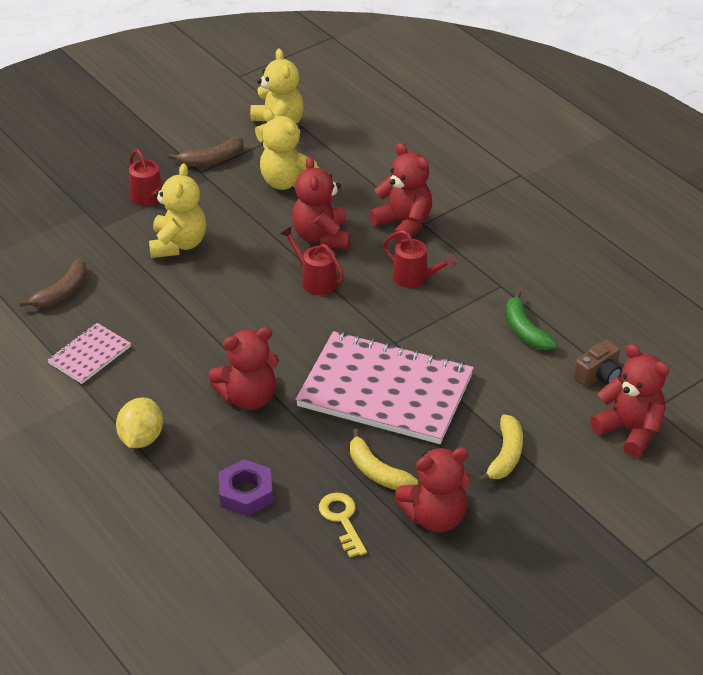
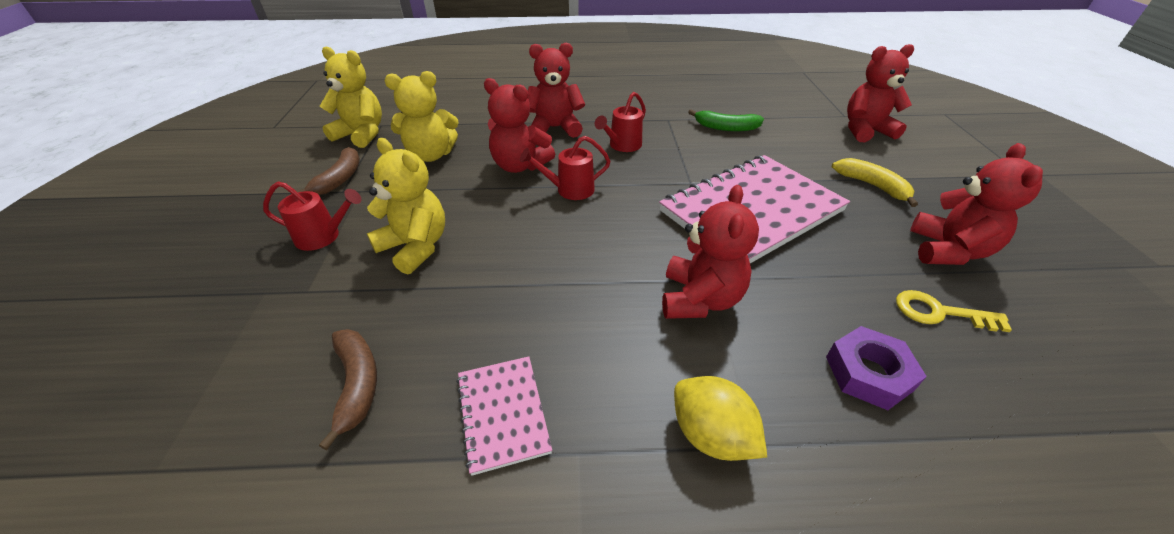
camera: 55 degrees left, 0 degrees up
yellow banana [350,429,418,490] -> none
red watering can [383,230,457,288] -> red watering can turned 150 degrees clockwise [595,92,646,152]
brown camera [574,340,622,387] -> none

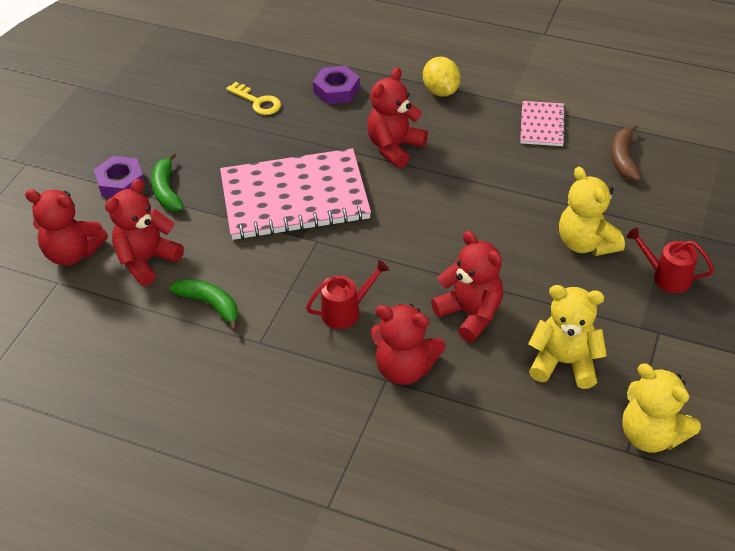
camera: 155 degrees left, 5 degrees up
brown banana [296,147,360,195] -> none
red watering can [520,136,610,200] -> none
yellow banana [832,158,918,207] -> green banana [151,152,184,211]
red teddy bear [910,143,1043,265] -> red teddy bear moved to [105,179,184,286]
none -> purple nut [94,156,145,198]

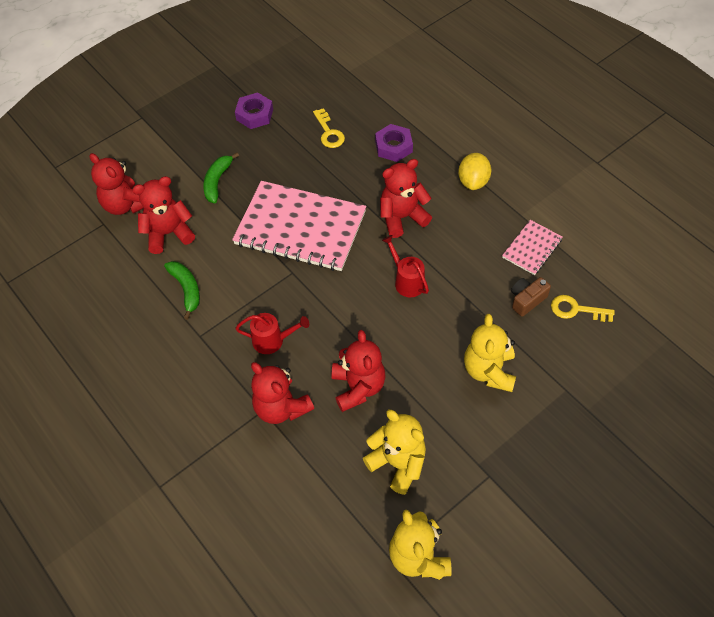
camera: 30 degrees right, 10 degrees up
purple nut [94,156,145,198] -> purple nut moved to [235,92,273,129]
brown banana [611,124,641,181] -> yellow key [551,295,615,322]
red watering can [627,227,714,293] -> red watering can moved to [382,235,429,297]
none -> brown camera [511,277,551,317]

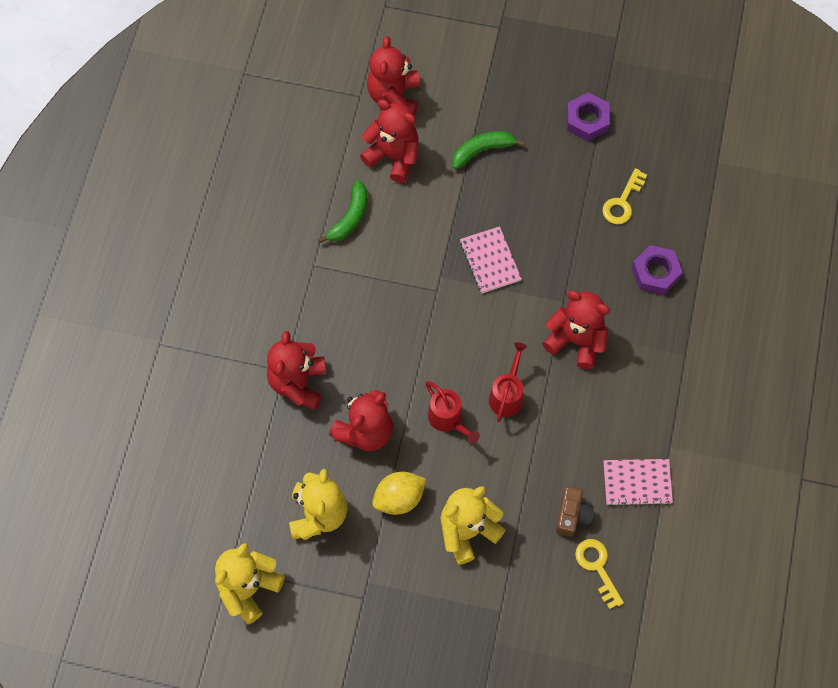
camera: 50 degrees right, 10 degrees up
pink notebook [232,181,366,271] -> pink notebook [460,226,522,293], size x0.47
red watering can [235,313,309,354] -> red watering can moved to [426,381,480,444]
yellow lemon [458,153,491,190] -> yellow lemon moved to [372,472,427,515]
brown camera [511,277,551,317] -> brown camera turned 90 degrees clockwise [556,486,593,537]

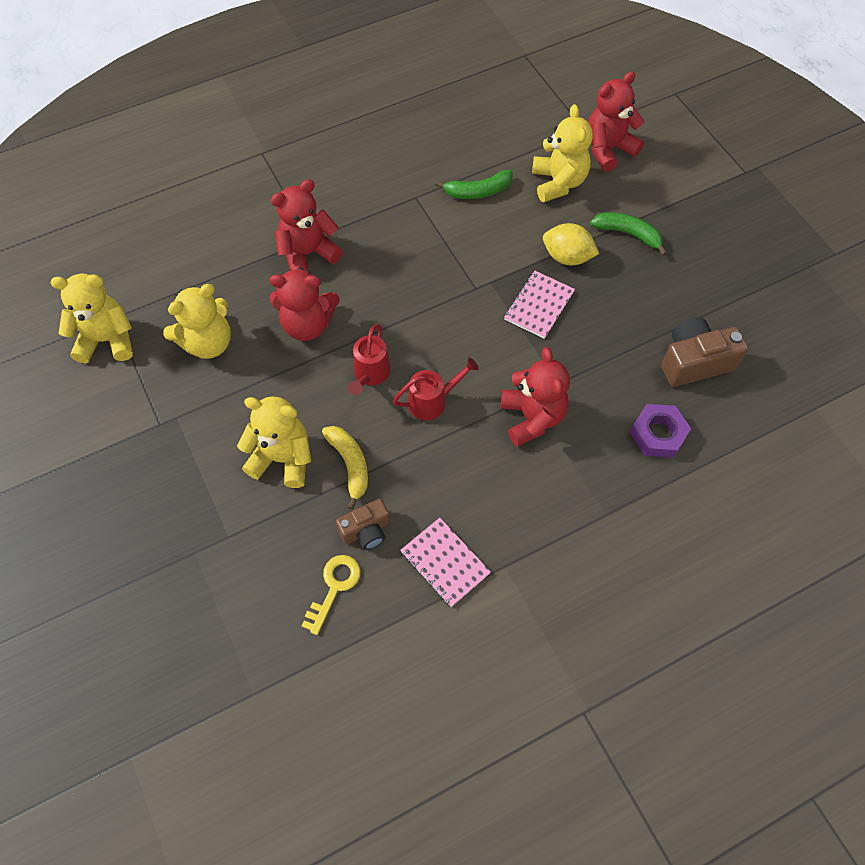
camera: 50 degrees right, 5 degrees down
red teddy bear [360,99,418,183] -> yellow teddy bear [532,104,593,202]
yellow lemon [372,472,427,515] -> yellow lemon moved to [543,223,599,265]
purple nut [567,92,610,141] -> none
yellow key [602,168,647,224] -> brown camera [661,317,748,387]
none -> yellow banana [322,426,368,510]

